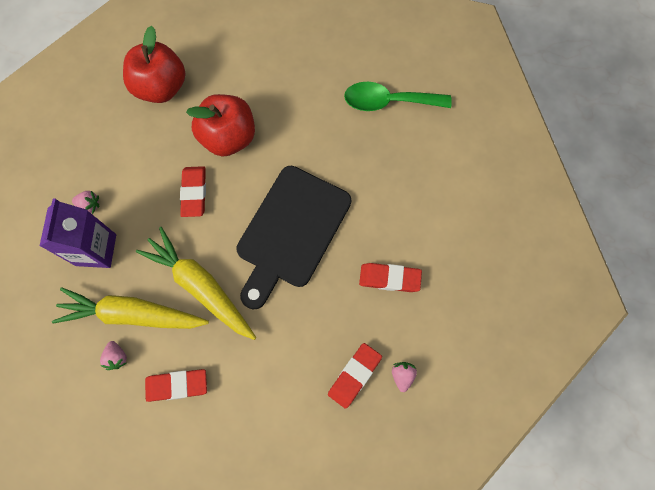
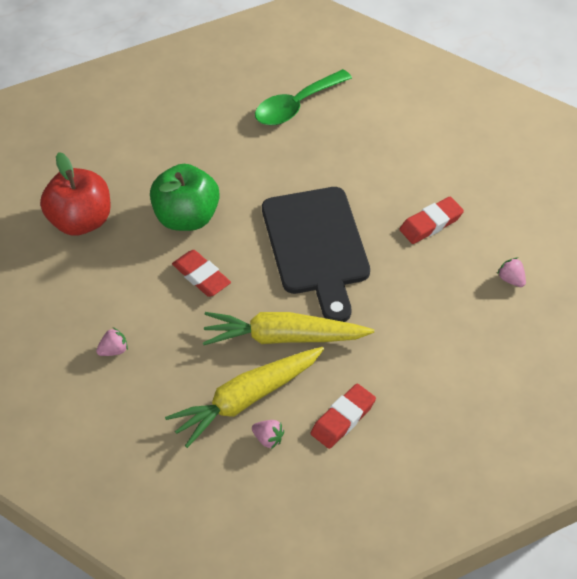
camera: 40 degrees left, 20 degrees down
purple carton [40,198,116,268] -> none
red apple [186,94,255,157] -> green apple [150,164,220,231]
red eraser [328,343,382,409] -> none

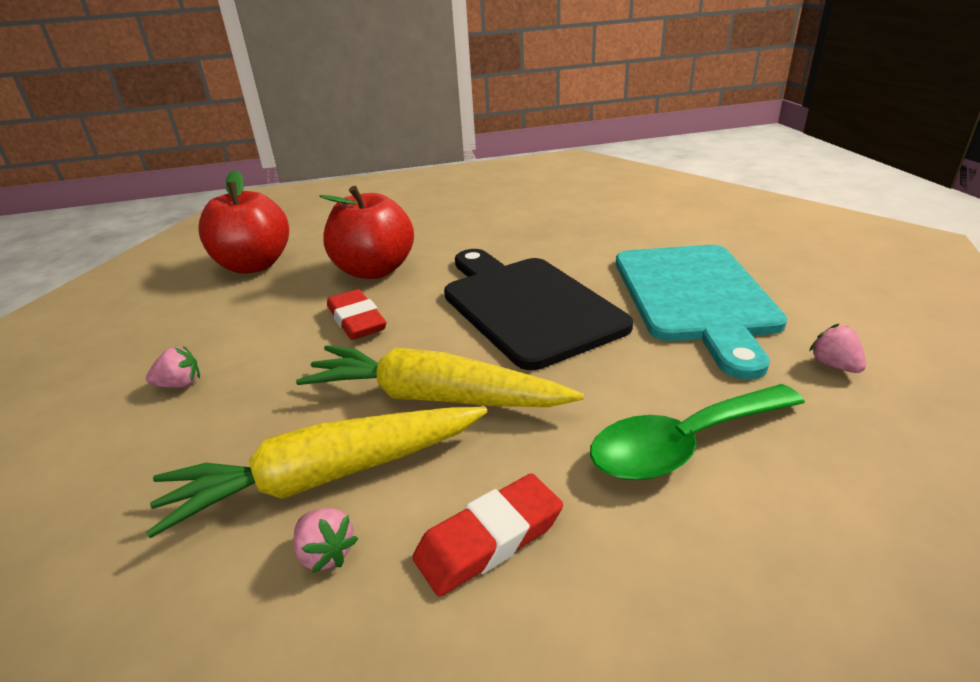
camera: 15 degrees right, 20 degrees down
green apple [150,164,220,231] -> red apple [319,186,414,279]
green spoon [255,69,352,125] -> green spoon moved to [590,384,805,480]
black cutting board [262,187,370,322] -> black cutting board turned 150 degrees clockwise [444,249,633,370]
red eraser [399,197,464,244] -> turquoise cutting board [616,245,787,380]

